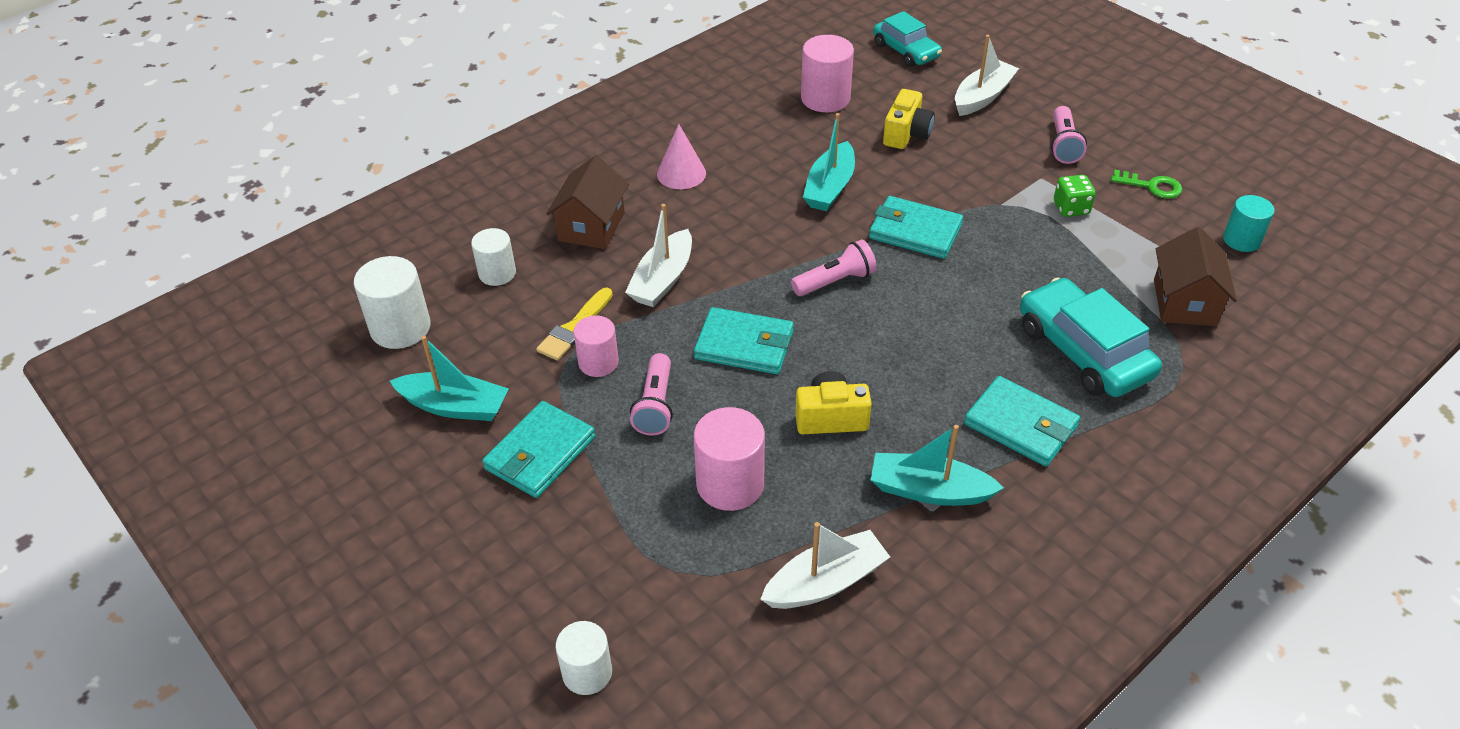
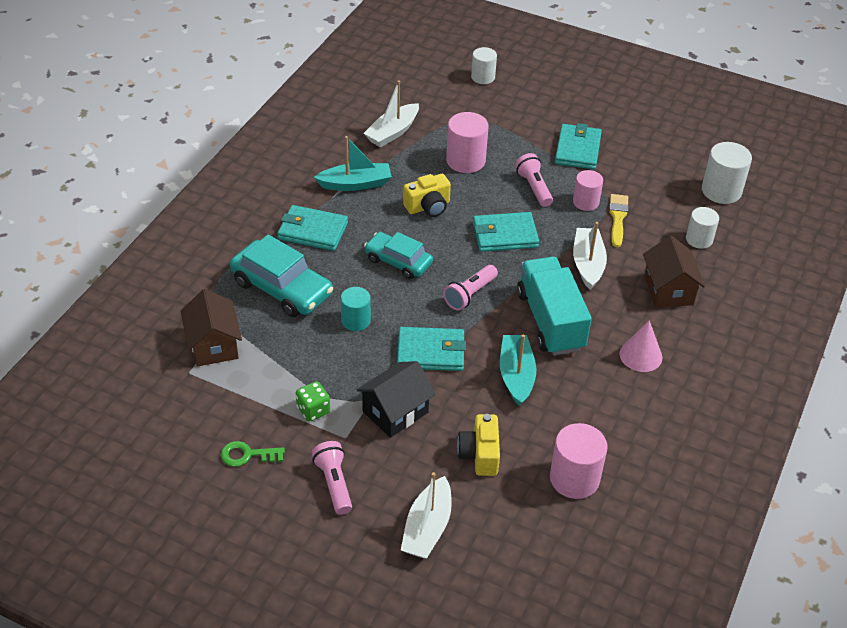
camera: 155 degrees right, 0 degrees up
turquoise boat [390,336,509,421] -> none
turquoise car [873,11,942,67] -> turquoise car moved to [364,232,433,279]
turquoise cylinder [1223,195,1274,252] -> turquoise cylinder moved to [341,287,371,331]
none -> black house [356,361,435,438]
none -> turquoise truck [517,257,592,355]

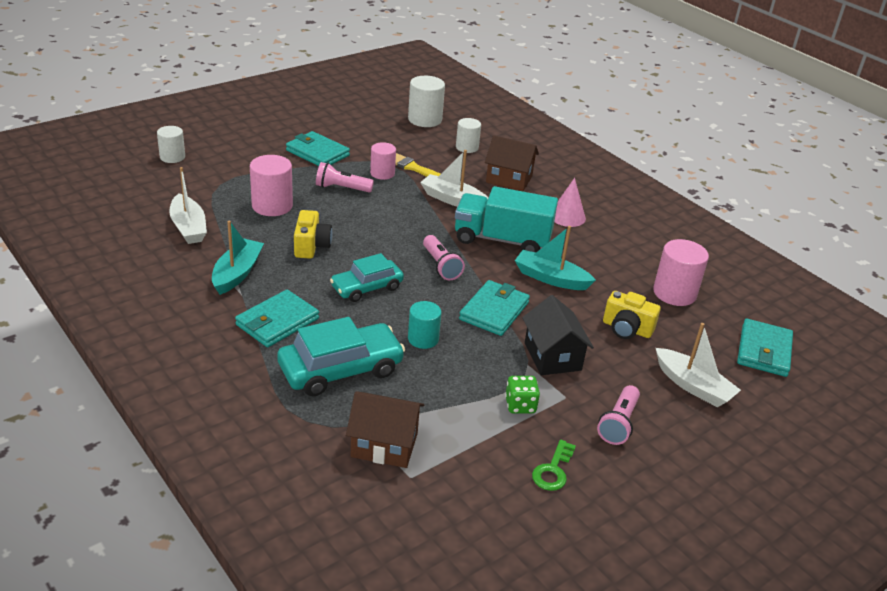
camera: 65 degrees left, 10 degrees down
pink flashlight [312,441,352,515] -> pink flashlight turned 75 degrees counterclockwise [597,385,640,445]
turquoise wallet [473,212,539,252] -> turquoise wallet moved to [737,318,793,377]

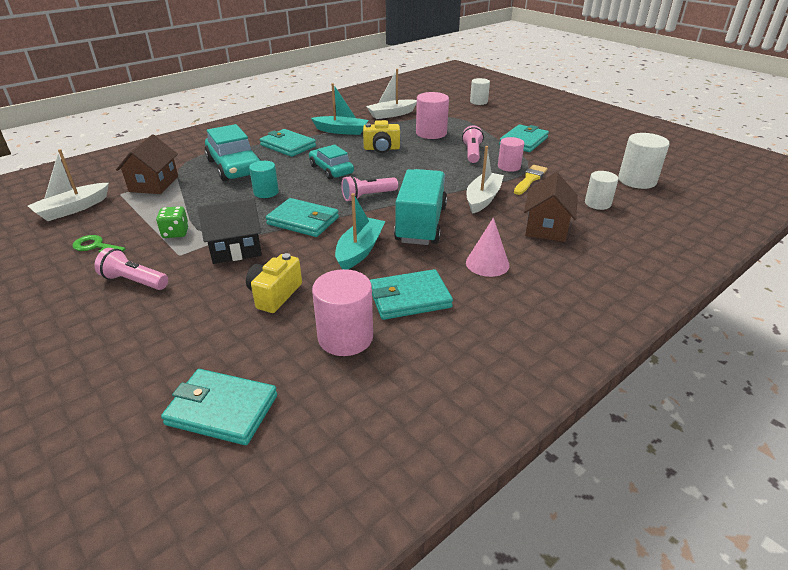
camera: 90 degrees right, 0 degrees up
white boat [656,323,741,407] -> white boat moved to [28,149,109,221]
none -> turquoise wallet [370,269,453,320]

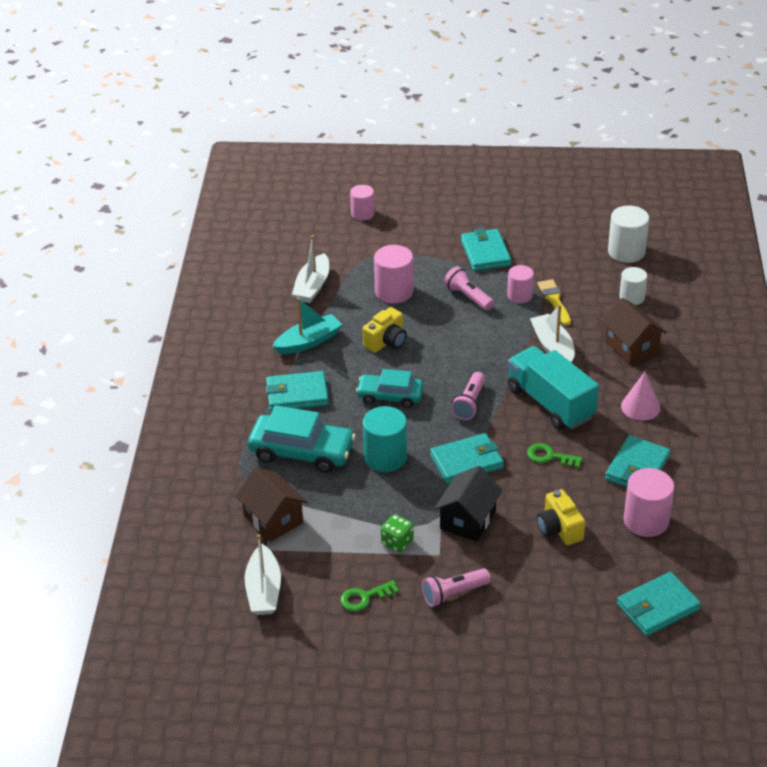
camera: 45 degrees left, 5 degrees up
turquoise cylinder [249,161,279,198] -> turquoise cylinder [363,406,407,472], size x1.54
turquoise boat [335,193,385,270] -> green key [527,443,583,468]
white cylinder [470,78,490,105] -> pink cylinder [350,185,375,221]

